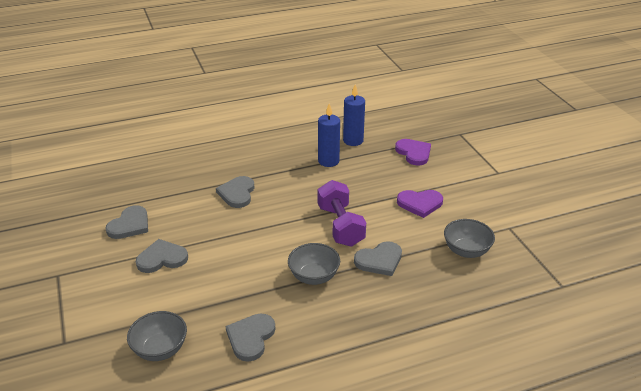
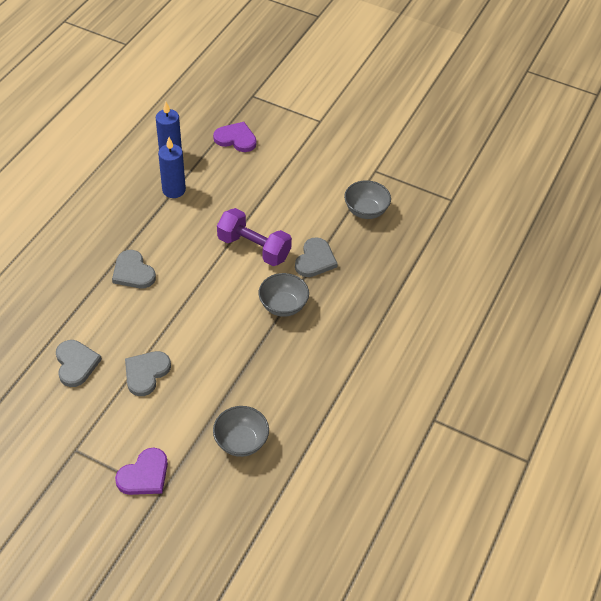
camera: 45 degrees left, 15 degrees up
grey heart [226,313,276,362] -> none
purple heart [397,190,443,218] -> purple heart moved to [115,448,168,495]

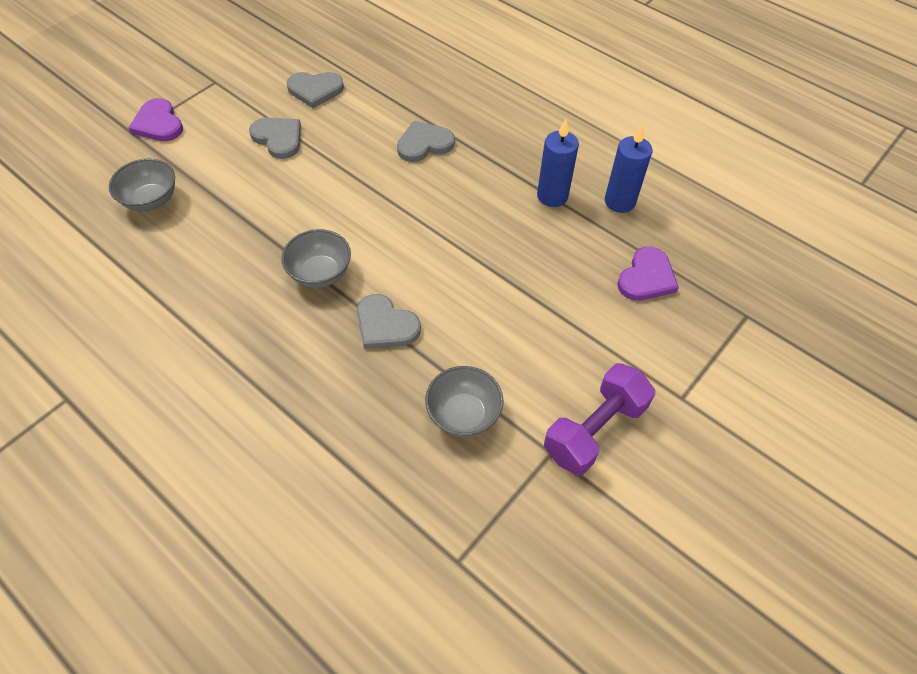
camera: 105 degrees right, 5 degrees up
purple dumbbell [217,208,292,266] -> purple dumbbell moved to [544,363,655,475]

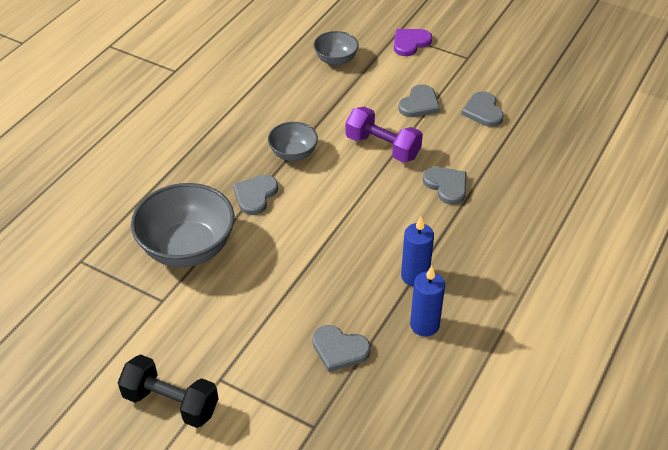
camera: 80 degrees right, 10 degrees down
grey bowl [425,366,504,437] -> grey bowl [131,183,234,267], size x1.84
purple dumbbell [544,363,655,475] -> purple dumbbell moved to [346,107,423,163]
purple heart [617,246,679,301] -> grey heart [312,325,371,372]
none -> black dumbbell [118,355,219,428]

